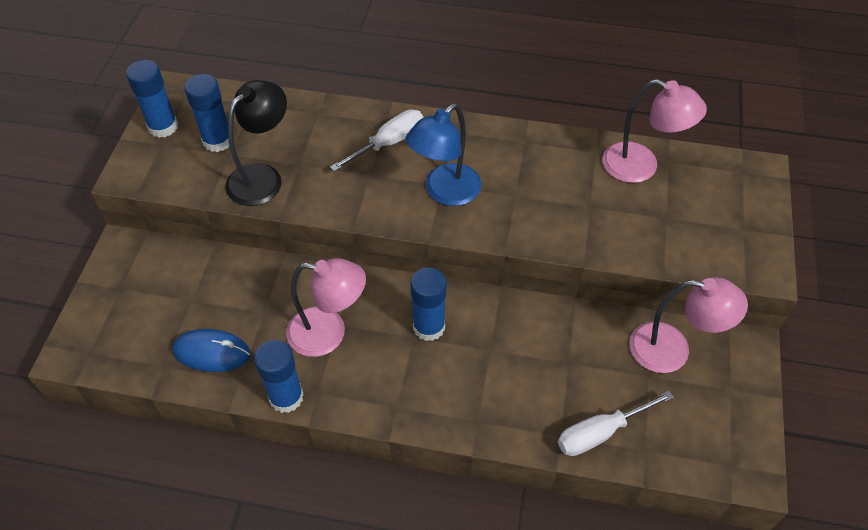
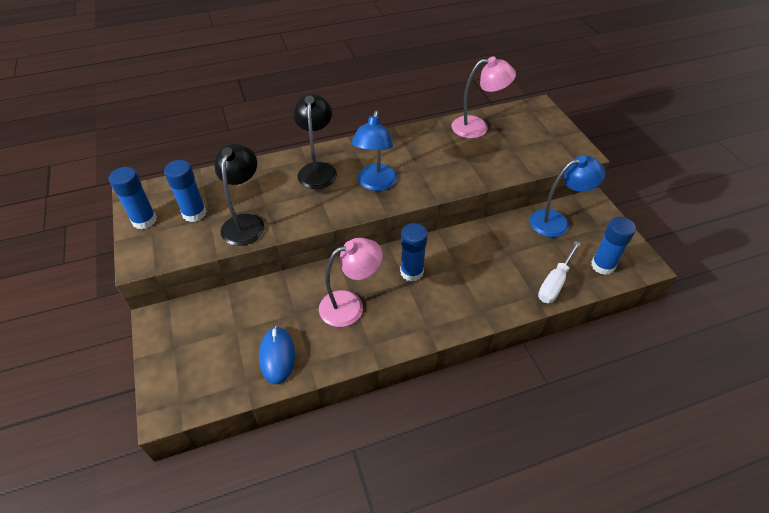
camera: 30 degrees left, 5 degrees down
blue mouse [172,329,251,372] -> blue mouse turned 75 degrees counterclockwise [259,326,295,384]
blue glue stick [254,340,304,413] -> blue glue stick moved to [591,217,636,275]
white screwdriver [330,109,424,172] -> black lamp [293,93,337,189]
pink lamp [629,277,748,373] -> blue lamp [529,156,606,237]

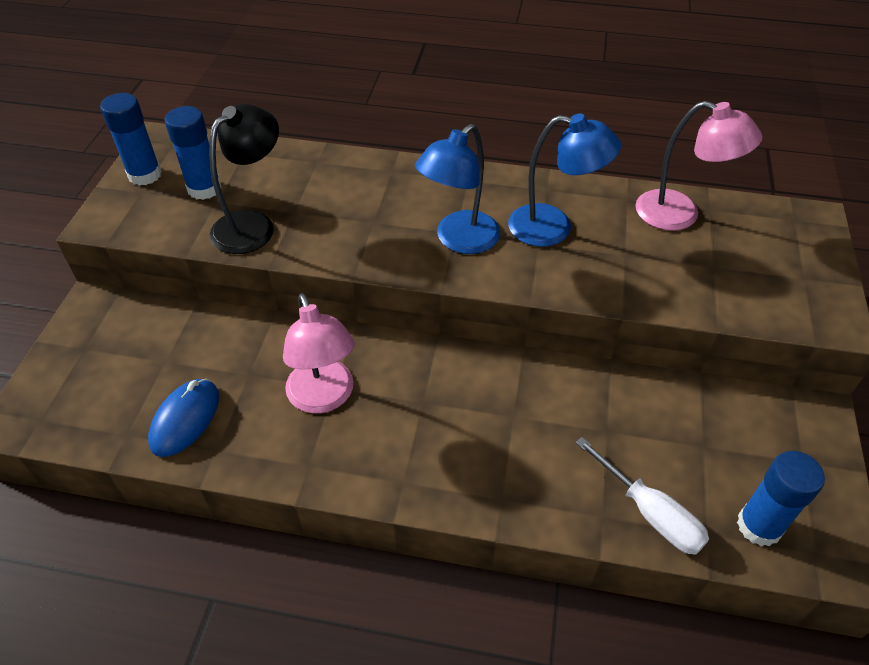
camera: 30 degrees right, 0 degrees up
black lamp [293,93,337,189] -> none
pink lamp [319,238,383,327] -> pink lamp turned 60 degrees clockwise [283,293,355,413]
blue glue stick [400,223,427,282] -> none
blue lamp [529,156,606,237] -> blue lamp moved to [508,114,621,247]
white screwdriver [538,241,581,303] -> white screwdriver turned 105 degrees counterclockwise [575,437,709,555]

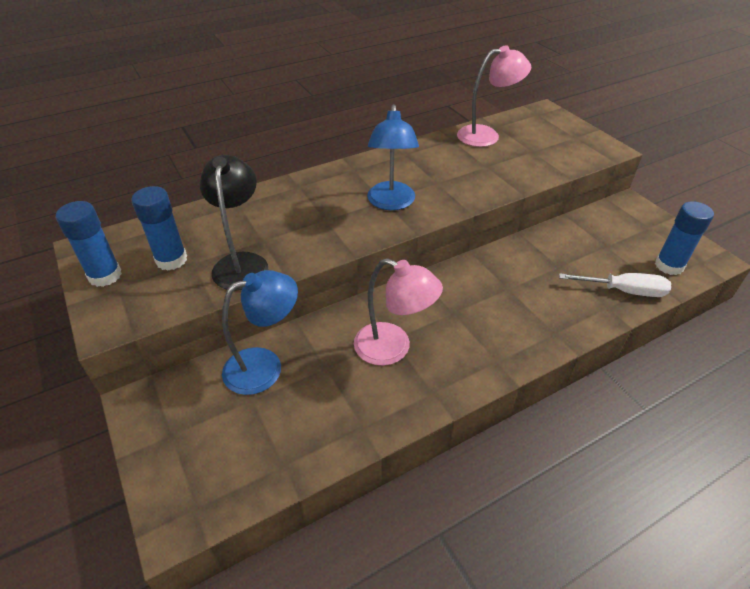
camera: 40 degrees left, 5 degrees down
blue mouse [148,379,219,457] -> none
blue lamp [508,114,621,247] -> blue lamp moved to [222,270,298,395]

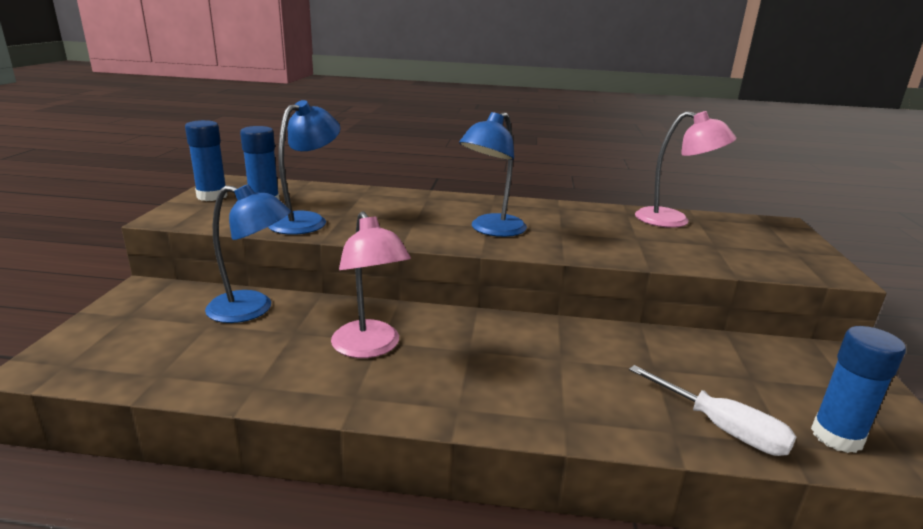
camera: 35 degrees right, 20 degrees down
black lamp [200,155,268,291] -> blue lamp [268,100,341,235]

